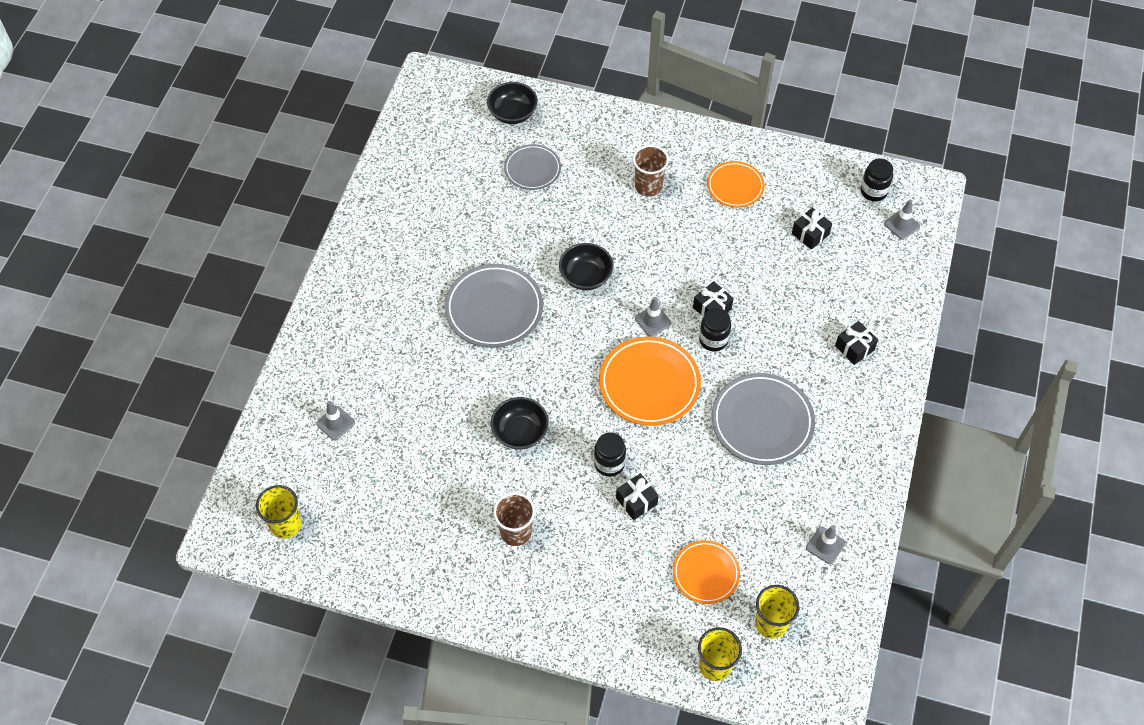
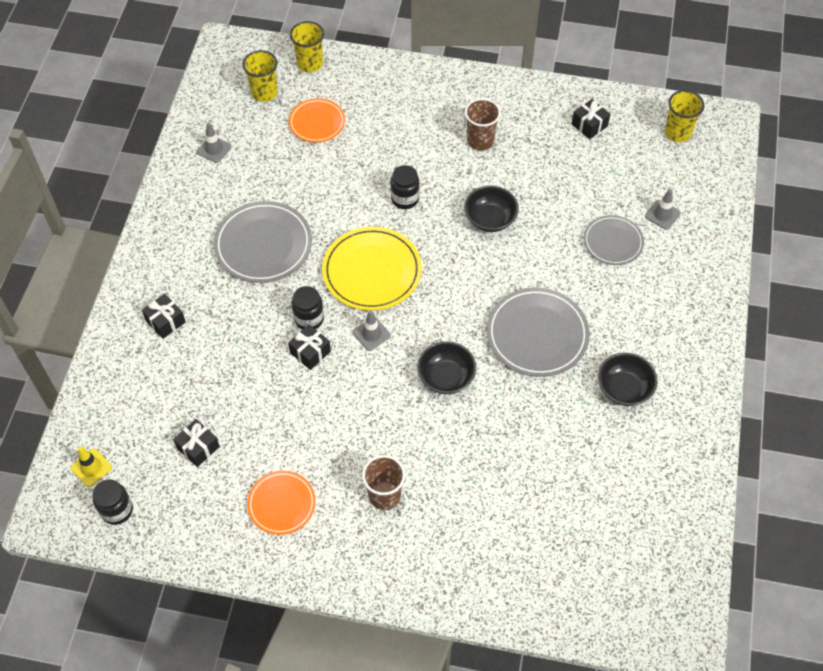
camera: 175 degrees right, 0 degrees up
black bowl [487,82,538,124] -> black bowl moved to [598,353,658,406]
grey plate [504,144,561,190] -> grey plate moved to [584,215,644,265]
orange plate [599,336,701,426] -> yellow plate [322,227,422,311]
black gift [616,473,659,520] -> black gift moved to [572,99,610,139]
grey traffic cone [884,199,920,240] -> yellow traffic cone [71,446,112,487]

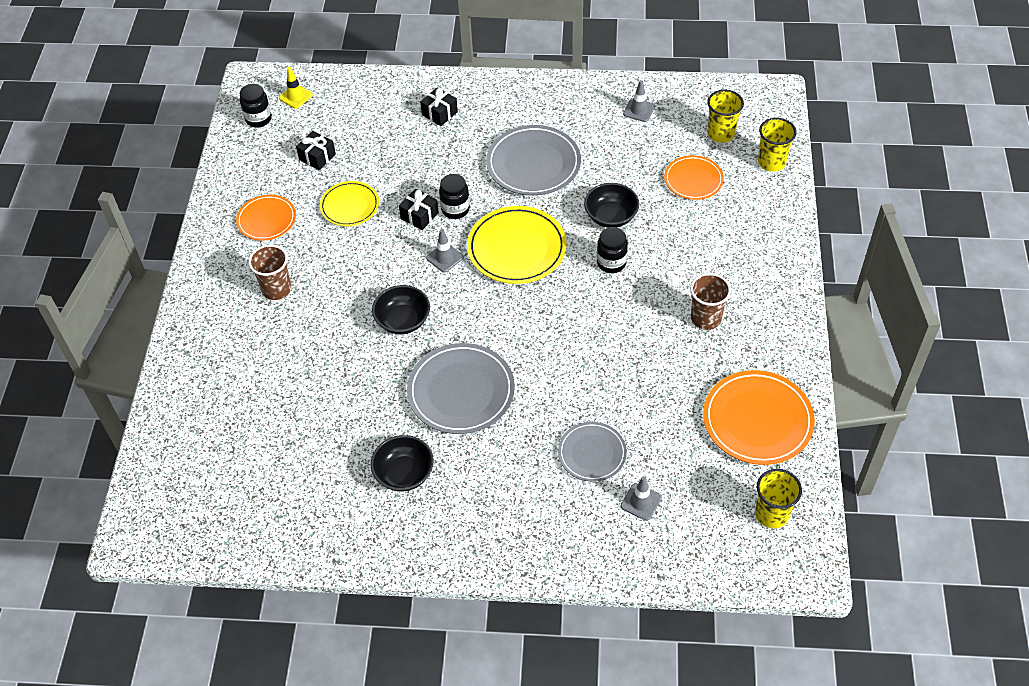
camera: 85 degrees right, 5 degrees down
black bowl [464,186,519,232] -> black bowl moved to [584,183,639,228]
black gift [572,99,610,139] -> orange plate [703,370,815,465]
none -> yellow plate [320,181,379,226]

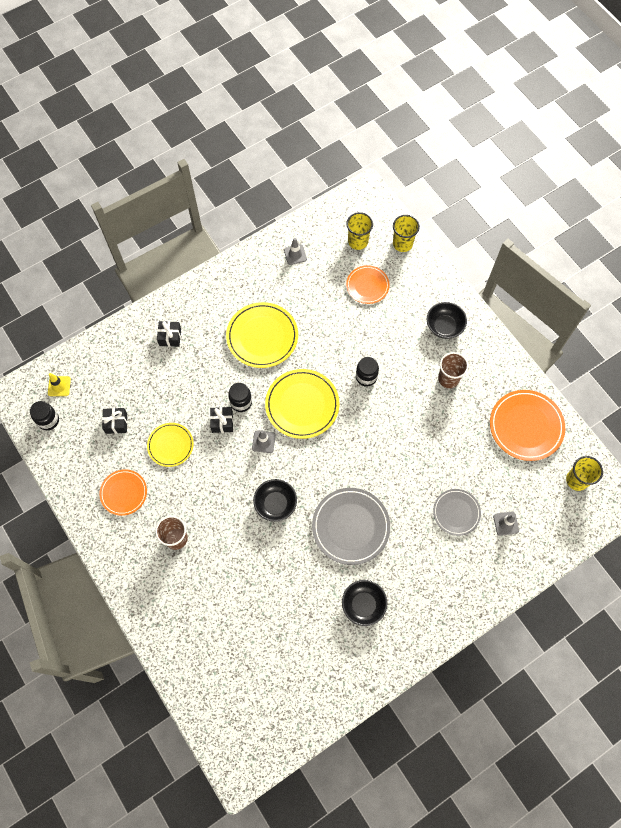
camera: 40 degrees left, 15 degrees up
grey plate [486,125,581,196] -> yellow plate [226,302,298,368]
black bowl [584,183,639,228] -> black bowl moved to [427,302,467,339]

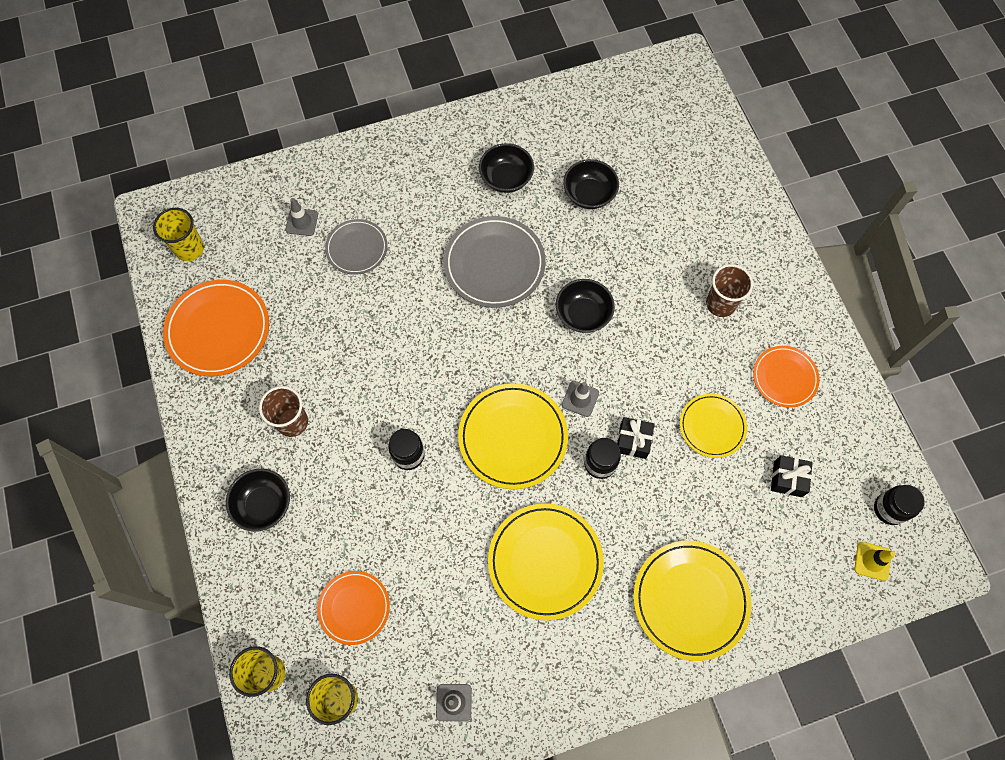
camera: 165 degrees left, 0 degrees up
black gift [157,321,181,347] -> yellow plate [633,541,752,661]
none -> black bowl [563,159,619,209]

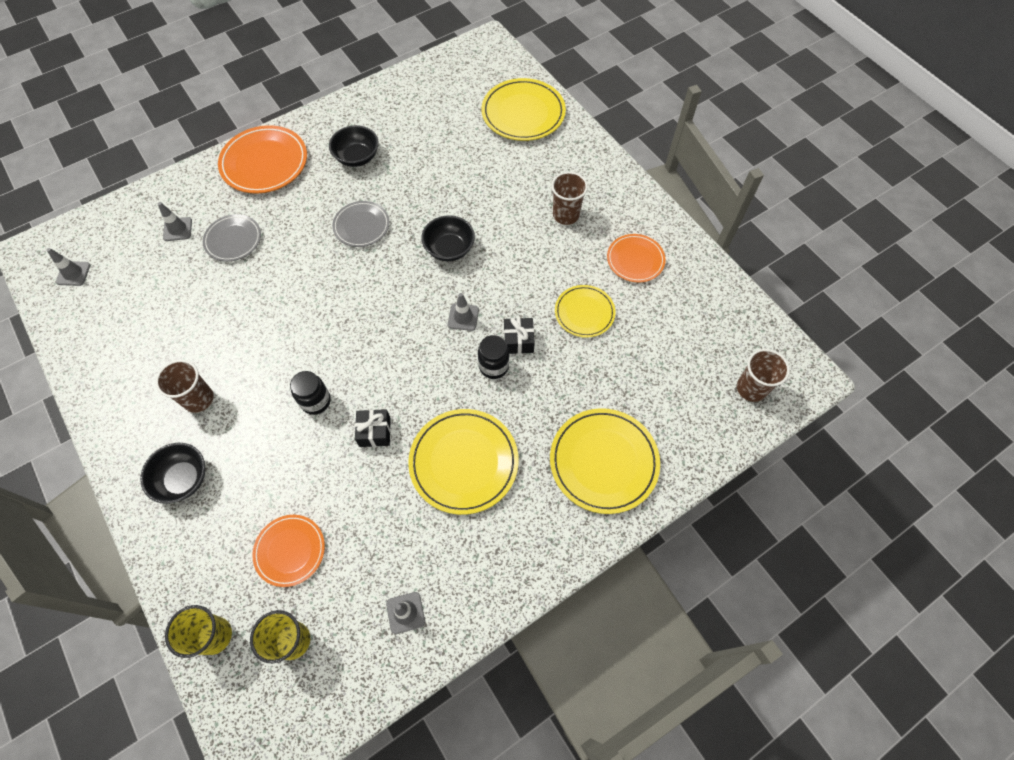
camera: 15 degrees left, 5 degrees down
yellow cup [153,208,204,261] -> grey traffic cone [47,248,90,286]
orange plate [163,280,269,376] -> orange plate moved to [218,125,307,194]
grey plate [444,216,546,308] -> grey plate [332,201,390,247], size x0.62
yellow plate [458,383,568,489] -> yellow plate moved to [482,78,566,141]
black bowl [563,159,619,209] -> none
black gift [771,455,813,497] -> black gift moved to [355,409,391,447]
yellow traffic cone [854,542,895,581] -> brown cup [737,349,790,402]
black jar [874,485,925,525] -> none

